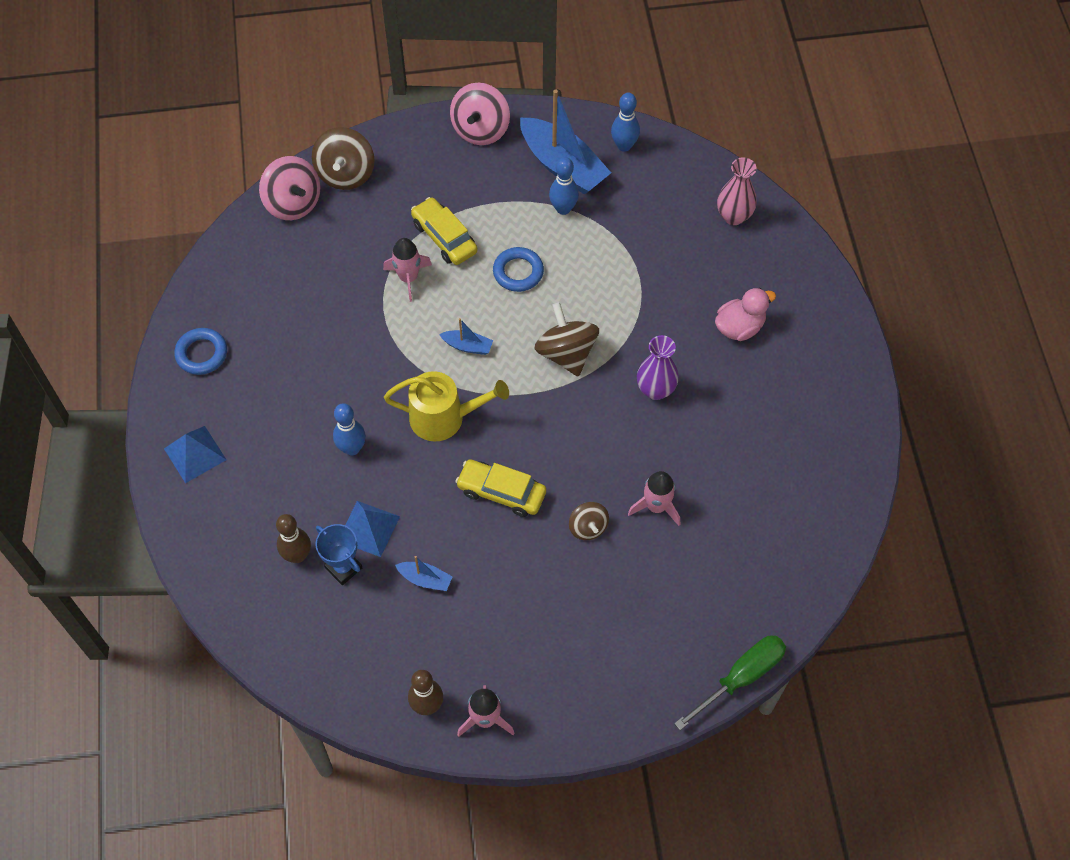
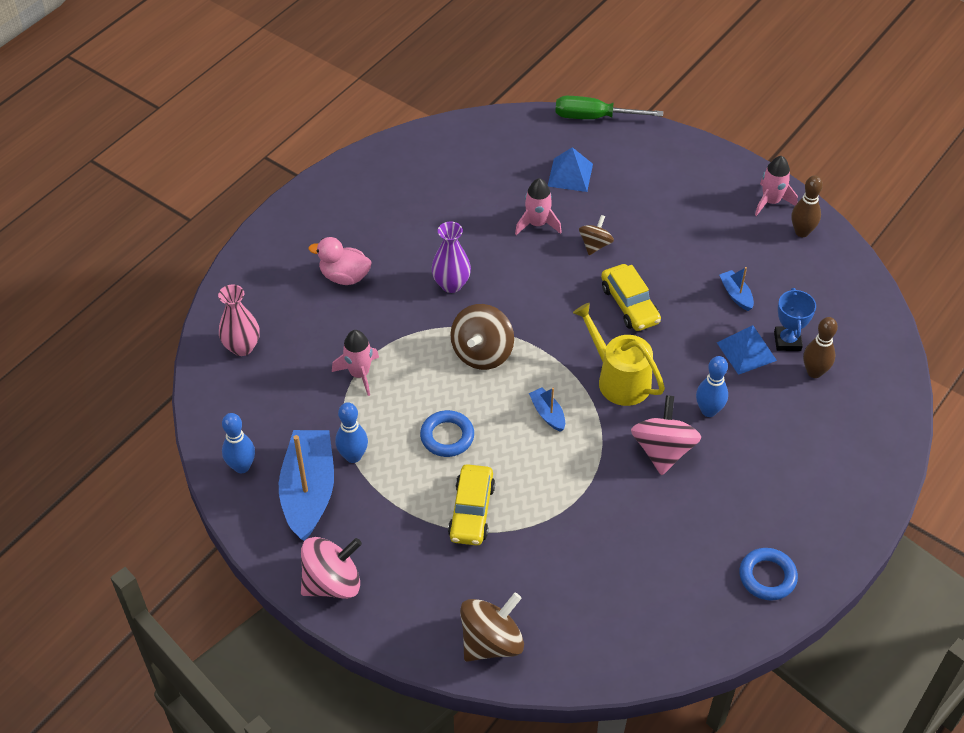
camera: 135 degrees left, 10 degrees down
blue pyramid [164,426,226,483] -> blue pyramid moved to [548,147,593,192]
pink spinning top [259,156,321,220] -> pink spinning top moved to [631,395,702,475]
pink rocket [383,238,432,302] -> pink rocket moved to [332,330,379,396]

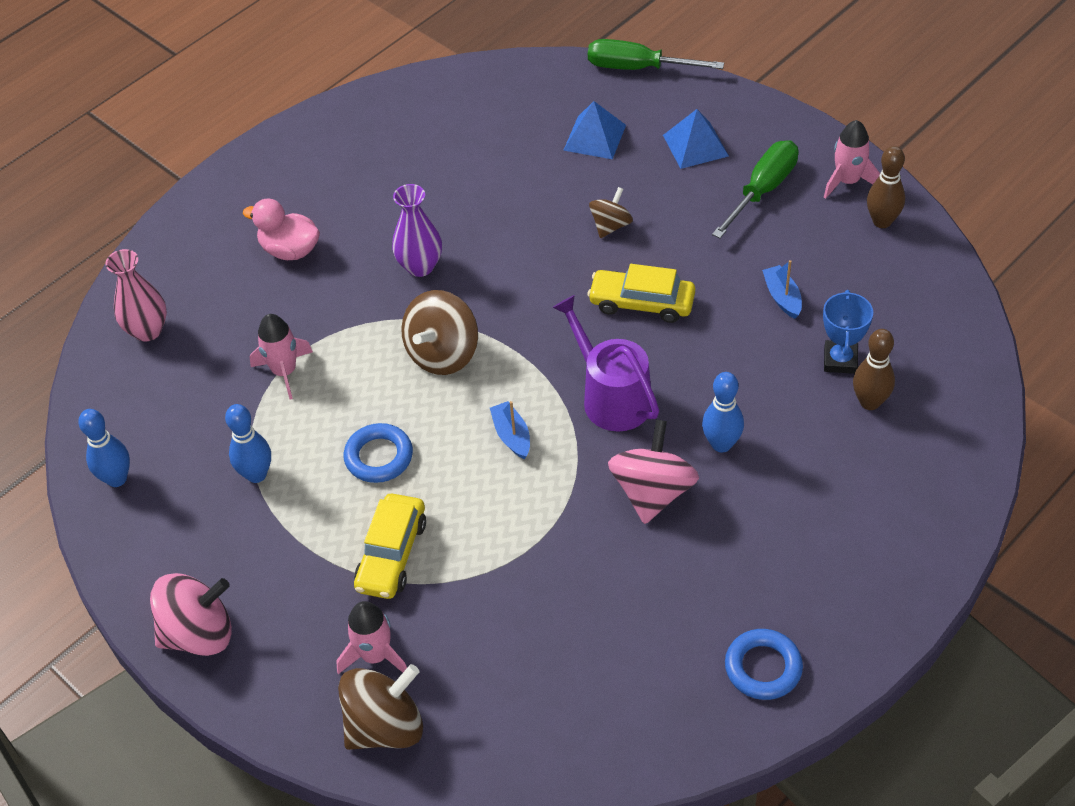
camera: 10 degrees right, 0 degrees up
blue boat [279,430,334,541] -> none
pink rocket [515,178,562,235] -> pink rocket moved to [336,601,407,674]
yellow watering can [573,303,665,406] -> purple watering can [552,295,659,432]
yellow car [601,264,661,331] -> yellow car turned 120 degrees clockwise [588,264,695,323]
blue pyramid [717,325,777,375] -> blue pyramid moved to [663,109,729,169]
none -> green screwdriver [712,140,799,238]

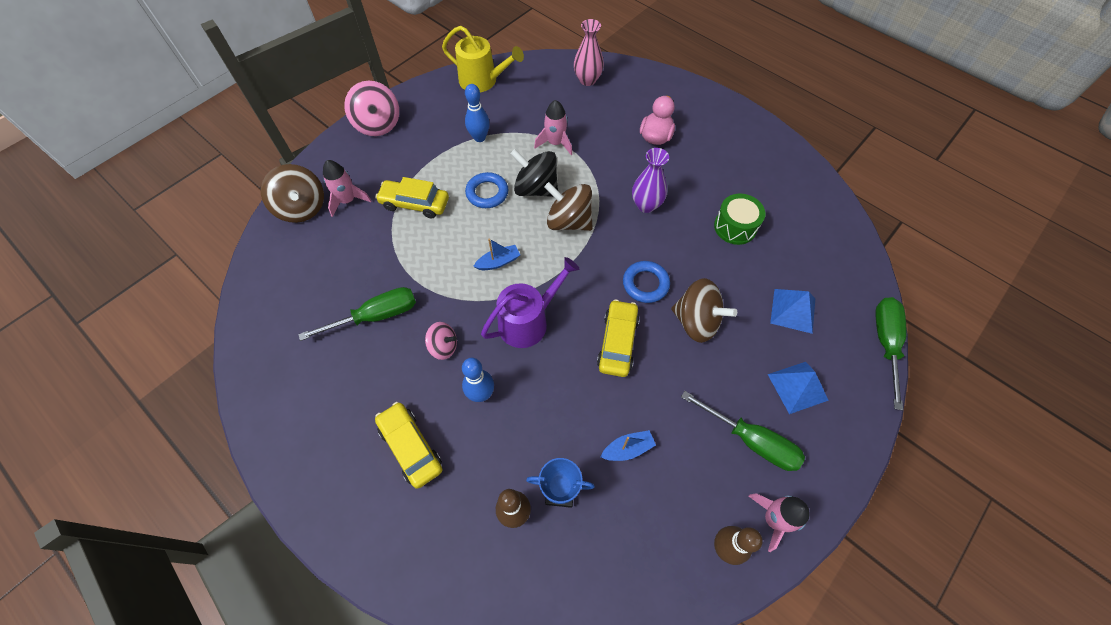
camera: 85 degrees right, 10 degrees up
blue bowling pin [78,409,130,487] -> yellow watering can [442,26,524,92]
brown spinning top [589,187,633,238] -> brown spinning top [671,278,737,343], size x1.70
pink spinning top [608,420,699,524] -> pink spinning top [425,322,457,360], size x0.59
blue ring [725,629,803,700] -> blue ring moved to [623,261,670,303]
none -> green screwdriver [298,287,416,341]
none -> yellow car [375,402,443,489]
none -> black spinning top [511,149,558,197]
none -> green drum [714,194,765,245]

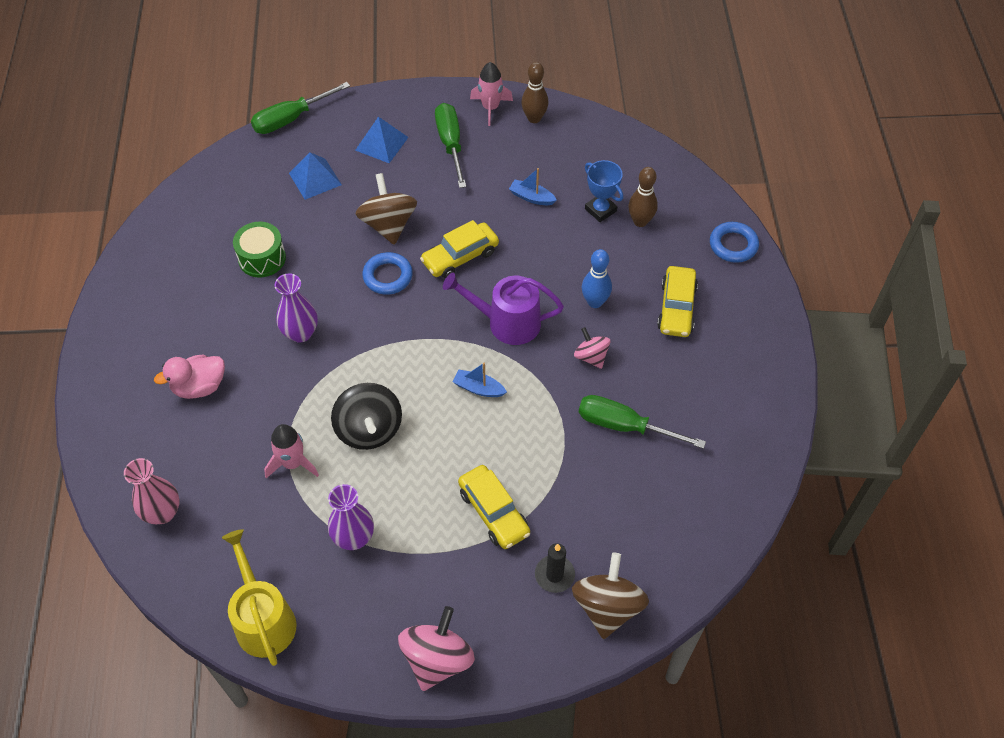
camera: 135 degrees left, 5 degrees down
pink rocket [323,160,371,217] -> black candle [535,543,575,593]
blue bowling pin [465,84,490,142] -> purple vase [328,484,374,550]
blue ring [465,172,508,208] -> blue ring moved to [710,222,759,263]
brown spinning top [545,182,593,231] -> none

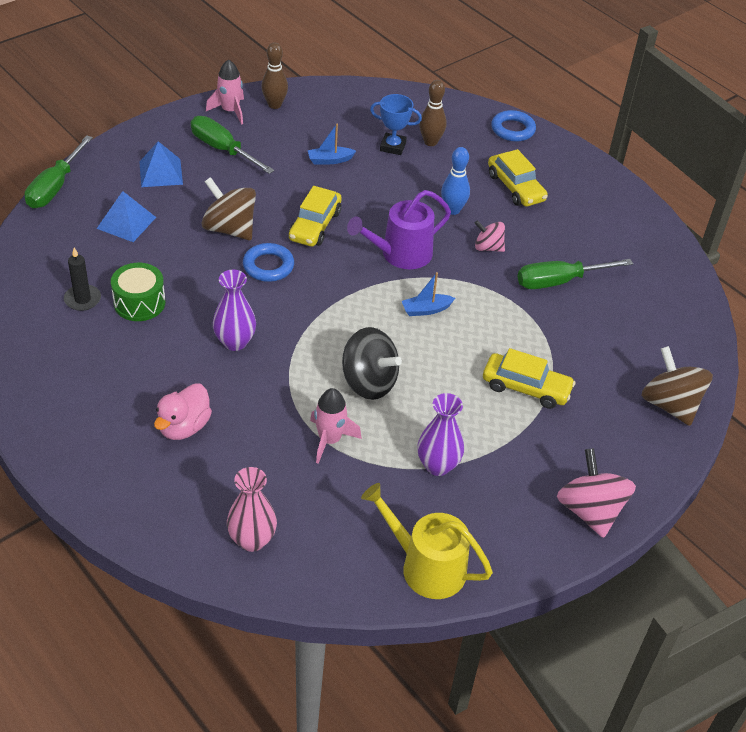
camera: 40 degrees left, 10 degrees down
black candle [535,543,575,593] -> black candle moved to [64,248,101,311]

